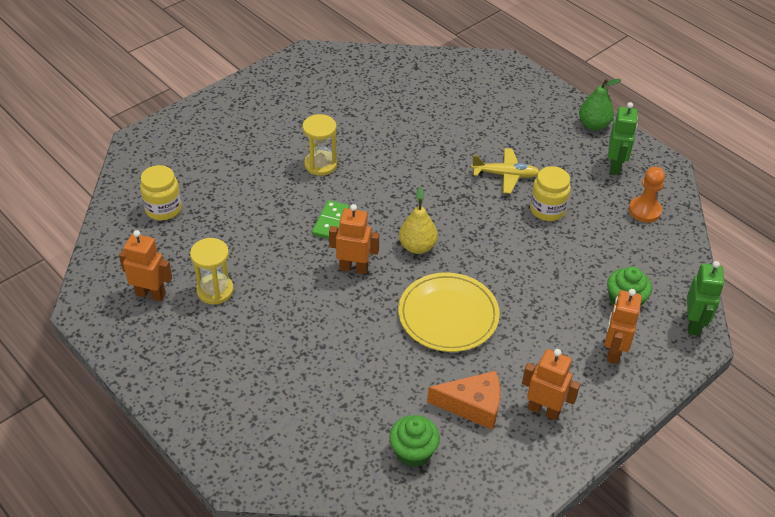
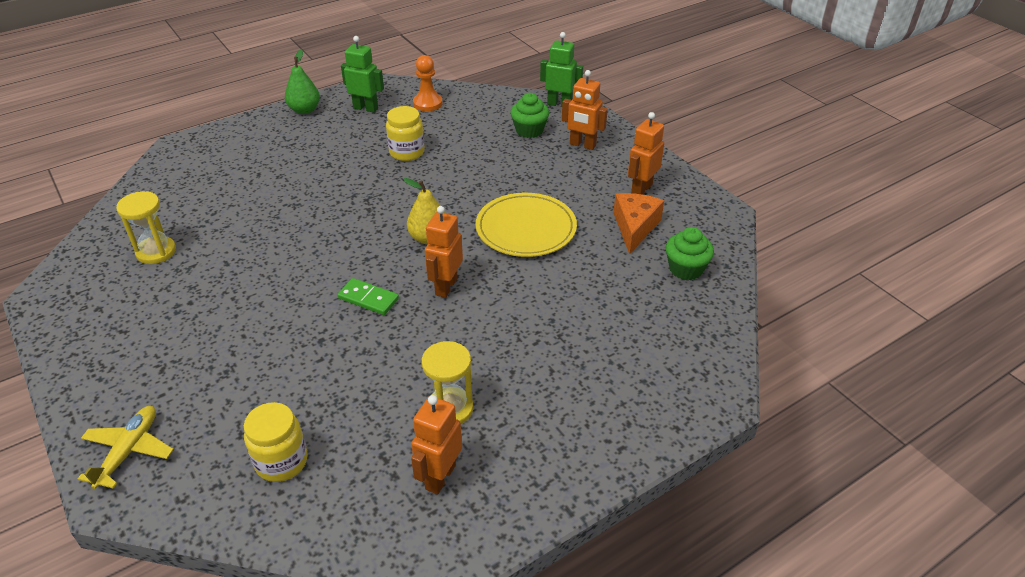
camera: 80 degrees left, 5 degrees down
yellow hourglass [303,114,337,176] -> yellow hourglass moved to [116,191,176,264]
yellow plane [471,148,539,194] -> yellow plane moved to [78,406,174,489]

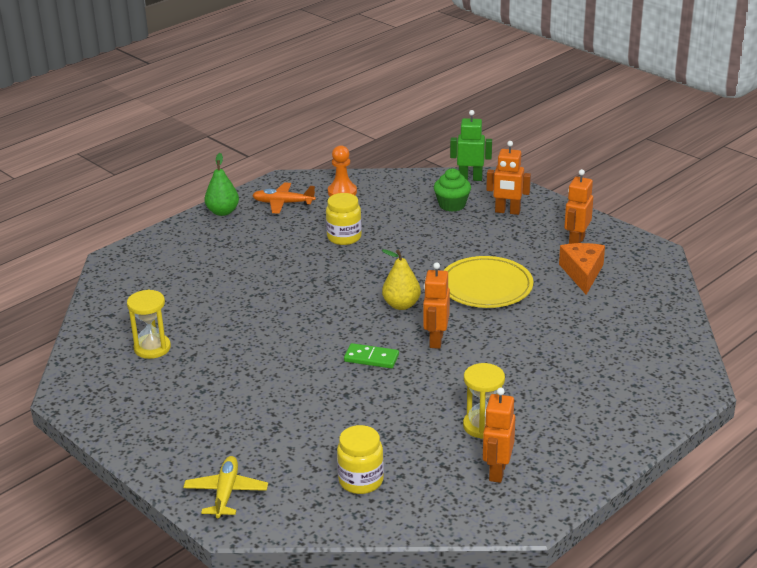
camera: 10 degrees left, 10 degrees down
green robot [341,36,384,112] -> orange plane [252,182,316,214]
green cupcake [666,227,714,280] -> none

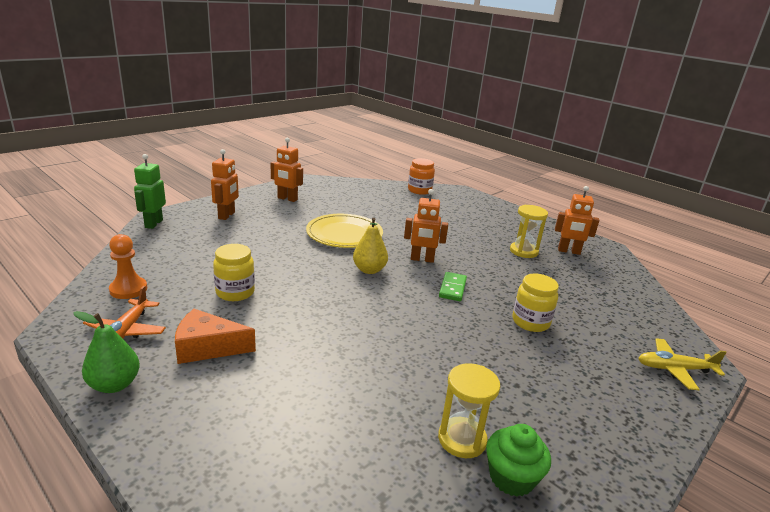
camera: 95 degrees left, 5 degrees down
yellow jar [337,425,384,494] -> yellow jar moved to [513,273,559,332]
green cupcake [434,168,471,212] -> green cupcake moved to [486,424,551,497]
orange cheese [559,243,605,295] -> orange cheese moved to [175,309,256,364]
none -> orange jar [408,158,435,195]

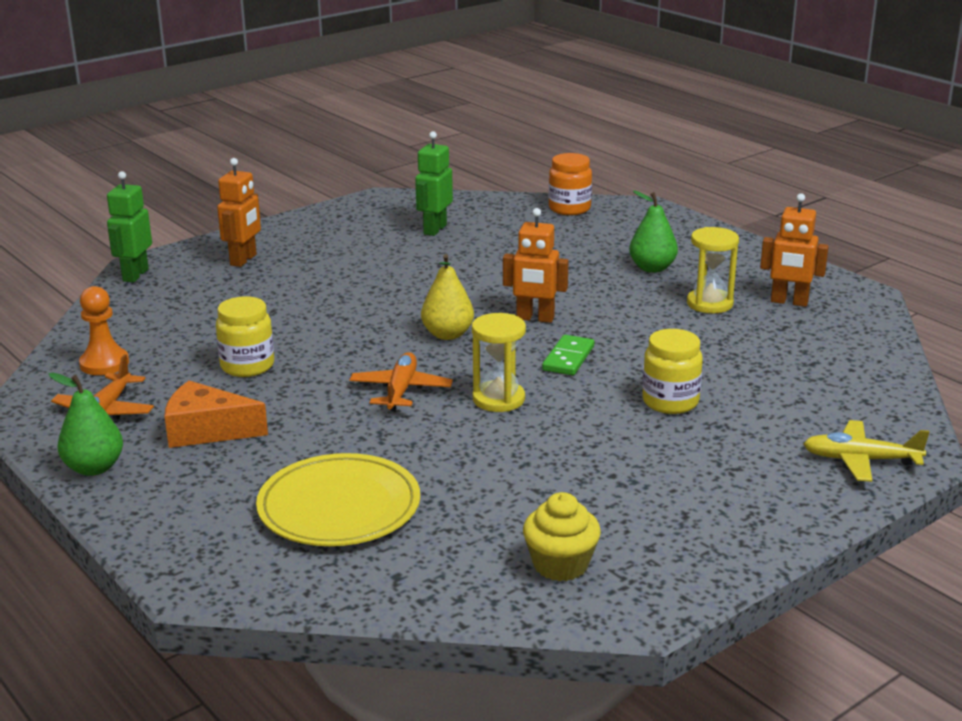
camera: 10 degrees right, 0 degrees up
orange robot [271,138,303,202] -> none
yellow plate [306,214,383,248] -> yellow plate moved to [256,453,420,546]
yellow hourglass [438,363,500,458] -> yellow hourglass moved to [472,313,526,412]
green cupcake [486,424,551,497] -> yellow cupcake [523,492,601,581]
none -> orange plane [349,352,453,411]
none -> green robot [415,131,453,236]
none -> green pear [629,190,678,273]

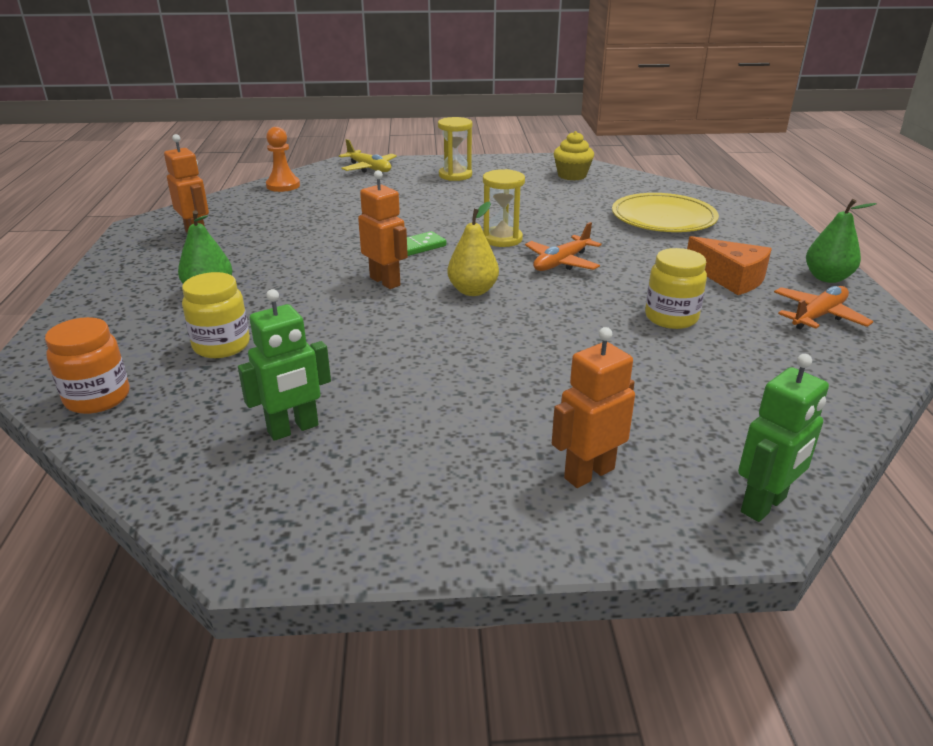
camera: 145 degrees left, 5 degrees up
orange pawn [79,286,129,375] -> orange pawn moved to [266,127,300,192]
yellow jar [642,329,703,414] -> yellow jar moved to [182,272,250,358]
yellow hourglass [687,227,739,313] -> yellow hourglass moved to [438,117,472,181]

